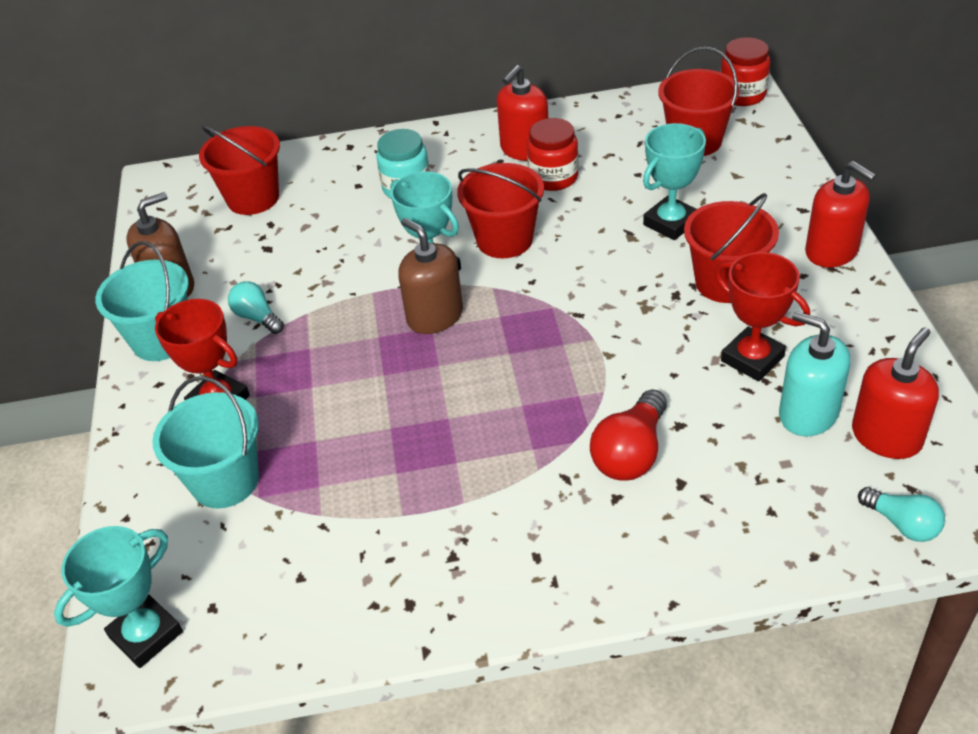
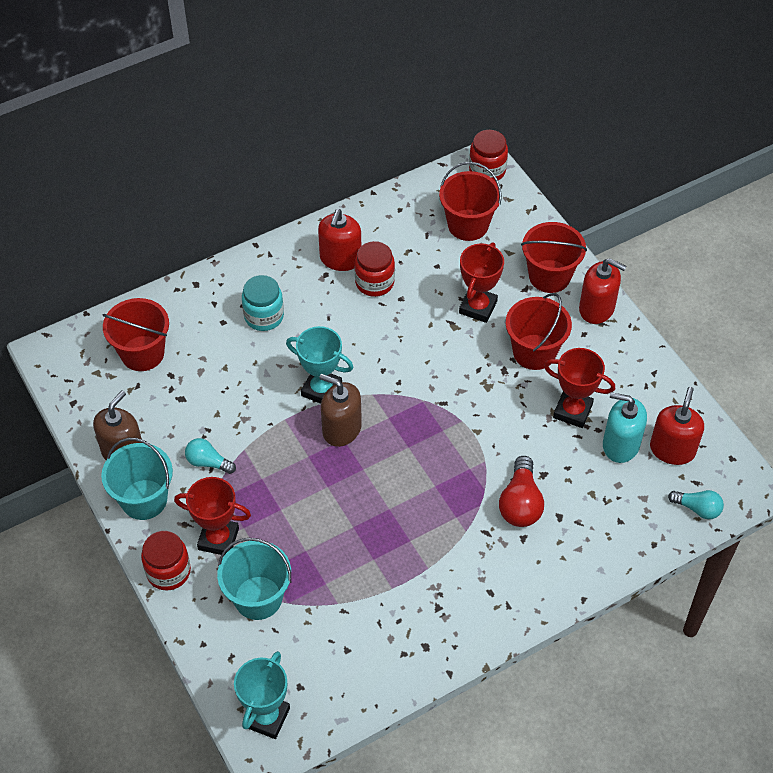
camera: 25 degrees left, 10 degrees up
red bucket [457,163,544,258] -> red bucket moved to [521,222,587,293]
turquoise trophy [643,123,706,240] -> red trophy [459,242,504,323]
none -> red jar [141,531,191,590]

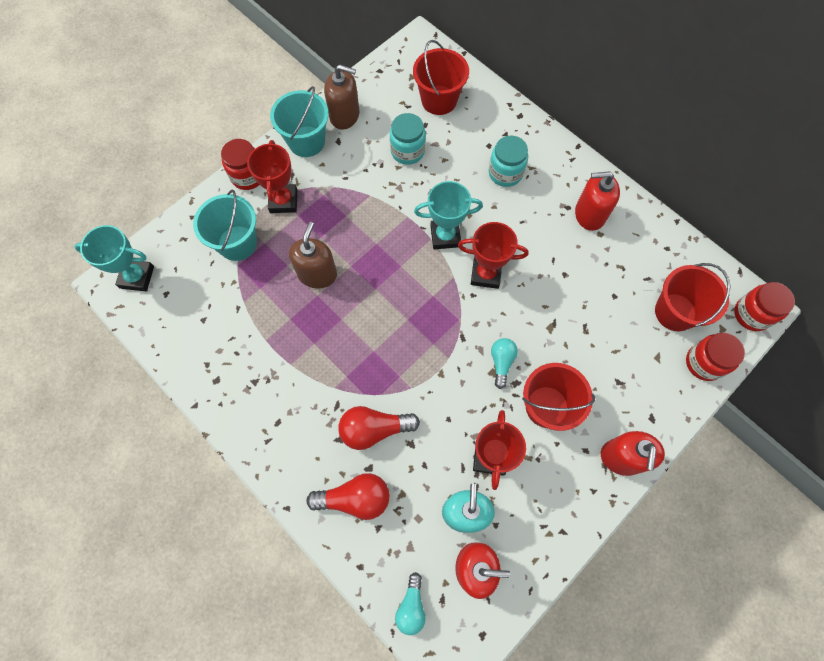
camera: 75 degrees right, 15 degrees up
turquoise light bulb [185,438,236,474] -> turquoise light bulb moved to [491,338,518,389]
turquoise trophy [286,326,354,404] -> turquoise trophy turned 75 degrees clockwise [414,181,483,249]
brown soap dispenser [319,374,362,447] -> brown soap dispenser moved to [289,222,337,288]
red jar [355,241,395,297] -> red jar moved to [686,333,745,381]
red trophy [459,242,504,323] -> red trophy moved to [458,222,528,289]
red bucket [521,222,587,293] -> none
none -> red light bulb [306,473,390,520]
none -> turquoise jar [390,113,426,165]

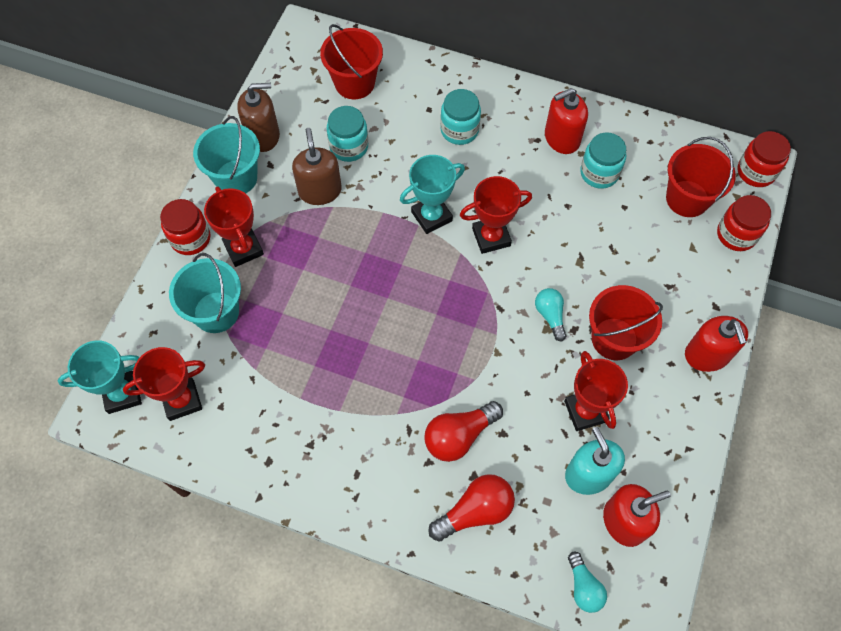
camera: 25 degrees left, 5 degrees down
brown soap dispenser [289,222,337,288] -> brown soap dispenser moved to [292,128,342,205]
none -> red trophy [123,347,205,421]
none -> turquoise jar [580,133,626,189]

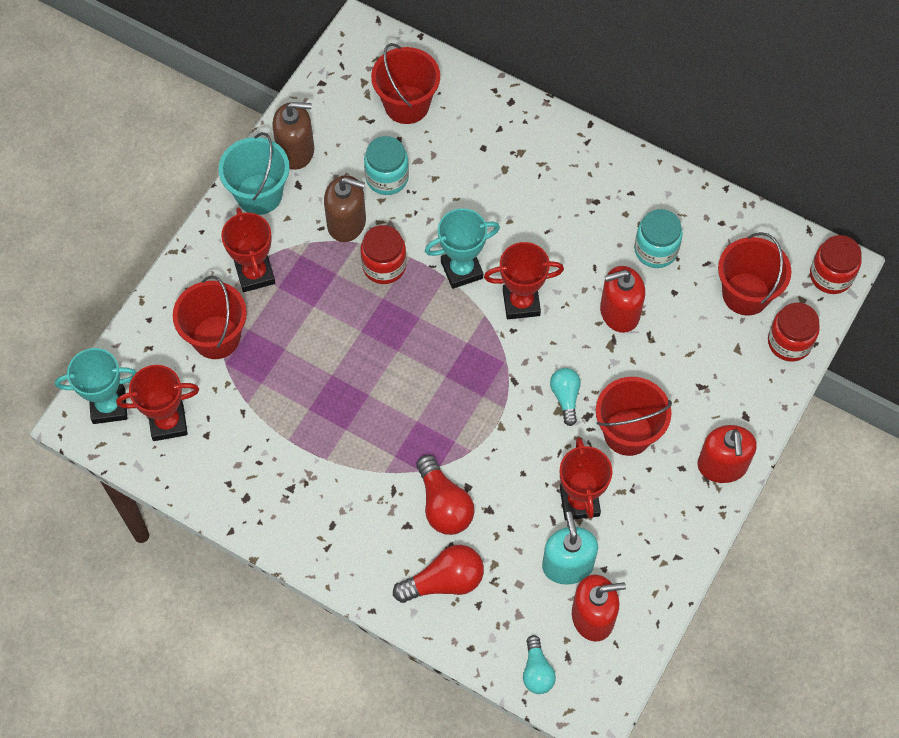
camera: 10 degrees right, 0 degrees up
red jar [160,199,210,255] -> red jar moved to [361,225,406,284]
turquoise bucket [169,253,241,333] -> red bucket [173,276,247,359]
brown soap dispenser [292,128,342,205] -> brown soap dispenser turned 105 degrees clockwise [324,175,366,242]
red light bulb [424,401,503,462] -> red light bulb turned 90 degrees counterclockwise [417,455,474,535]
turquoise jar [440,89,481,145] -> none
red soap dispenser [545,88,588,154] -> red soap dispenser moved to [600,266,645,333]

